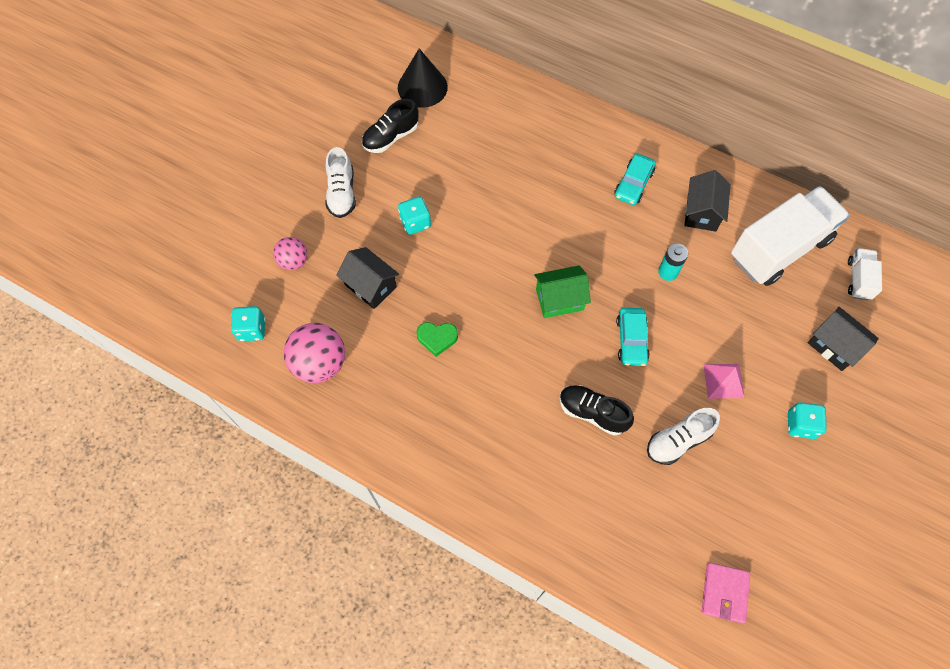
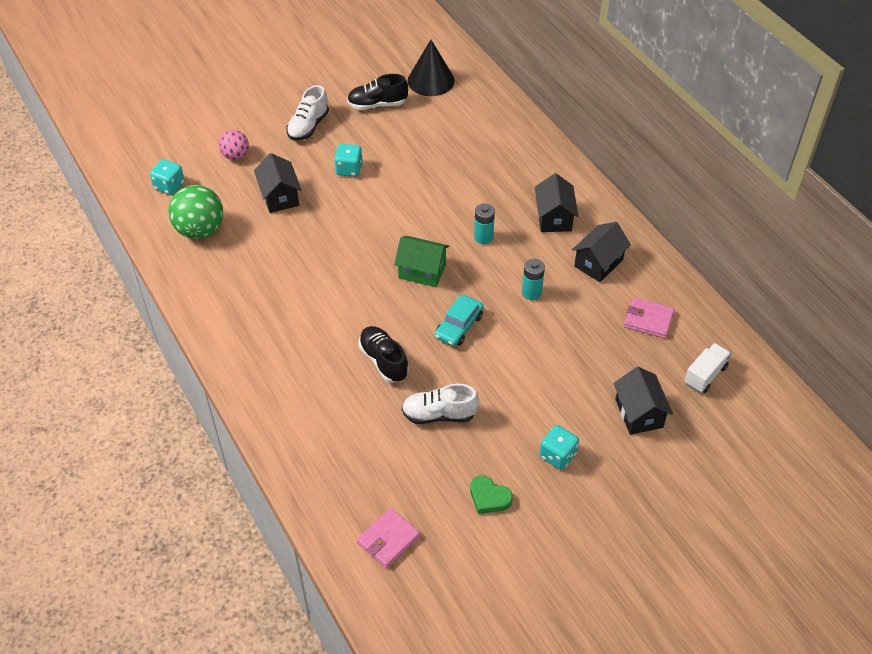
camera: 30 degrees right, 15 degrees down
pink ball [284,323,345,383] -> green ball [169,185,223,239]
green heart [416,322,458,357] -> green heart moved to [470,475,513,514]
turquoise car [614,153,656,205] -> black house [535,173,578,232]
pink pyramid [703,364,745,399] -> none
white truck [731,186,850,286] -> pink wallet [624,297,675,338]
none -> turquoise battery [474,203,495,244]

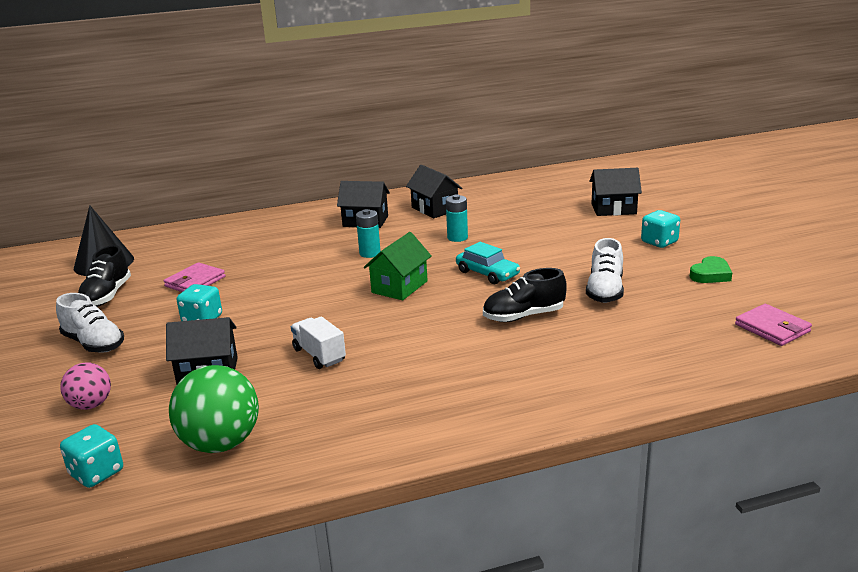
camera: 75 degrees left, 25 degrees down
pink wallet [624,297,675,338] -> pink wallet moved to [164,262,225,292]
white truck [684,343,731,393] -> white truck moved to [291,316,346,369]

